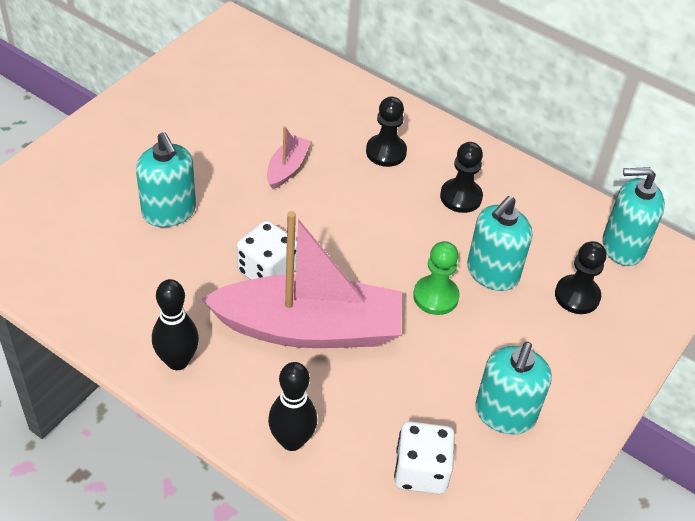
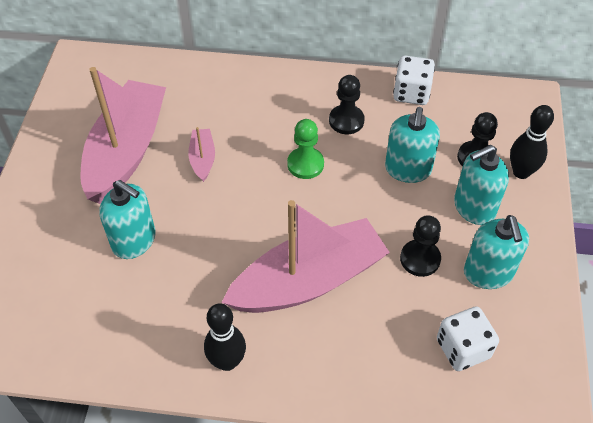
camera: 25 degrees left, 5 degrees up
white dice [237,221,297,280] -> white dice moved to [393,55,435,105]
black bowling pin [268,362,317,451] -> black bowling pin moved to [510,105,554,179]
black pawn [366,97,407,167] -> black pawn moved to [400,215,441,277]
green pawn [413,241,460,315] -> green pawn moved to [287,119,324,179]
turquoise soap dispenser [603,167,665,266] -> turquoise soap dispenser moved to [454,145,509,225]
none -> pink boat [80,67,166,204]

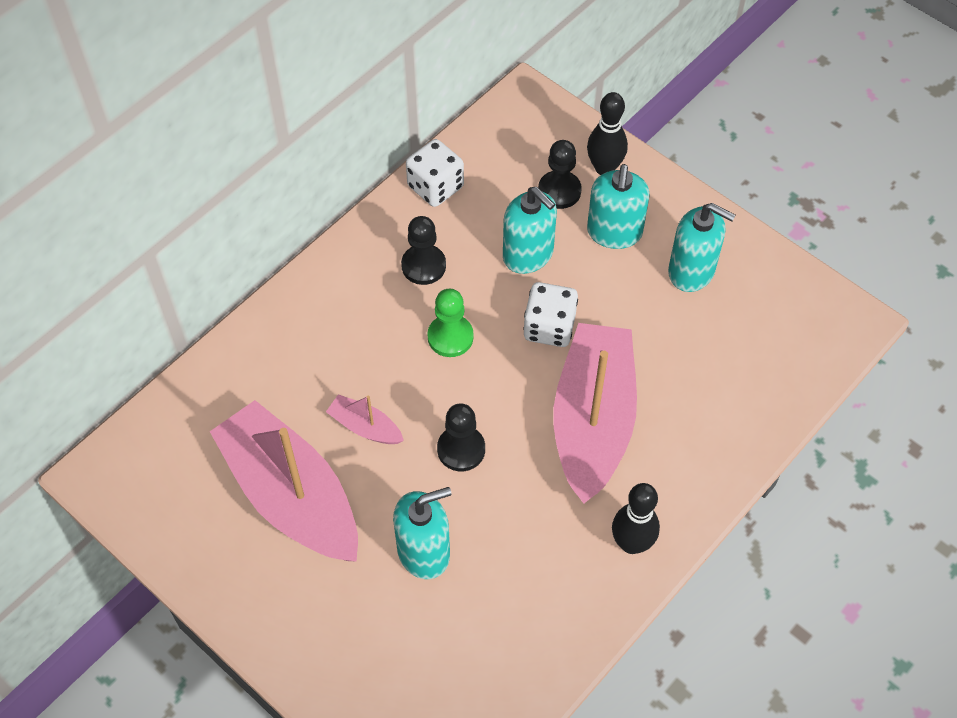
camera: 55 degrees left, 5 degrees up
black pawn [400,215,441,277] -> black pawn moved to [437,403,485,471]
white dice [437,306,499,371] -> white dice moved to [523,282,578,347]

